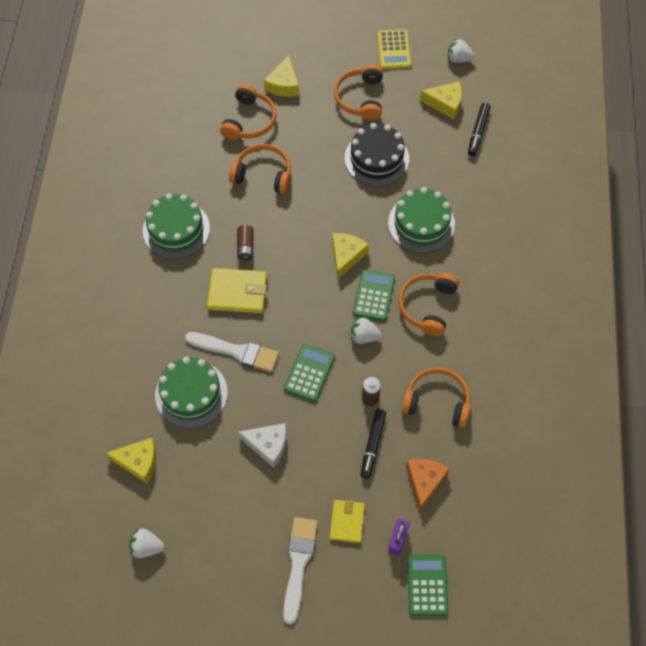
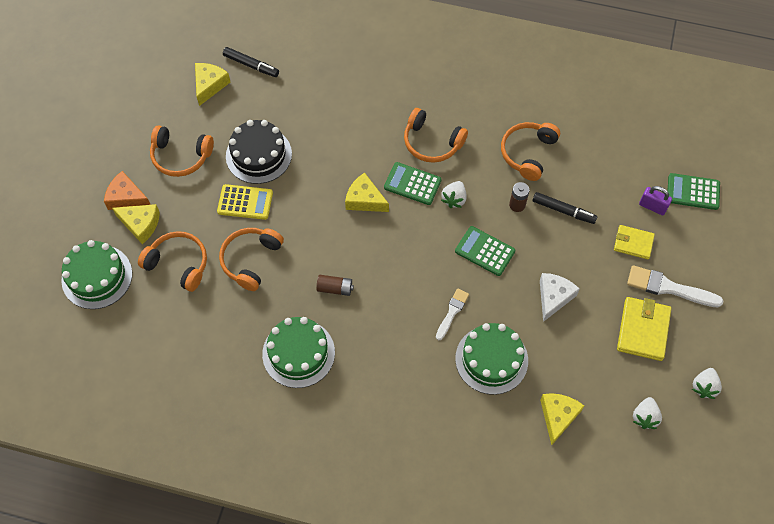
camera: 80 degrees left, 0 degrees up
white brush [185,332,279,372] -> white brush [436,288,469,340], size x0.61
yellow wallet [207,268,267,313] -> yellow wallet moved to [617,297,671,361]
yellow calculator [378,30,411,69] -> yellow calculator moved to [217,184,273,220]
green cake [388,187,455,253] -> green cake moved to [61,240,132,309]
orange cheese [406,459,450,511] -> orange cheese moved to [104,171,151,210]
white strawberry [448,38,475,63] -> white strawberry moved to [692,368,722,399]

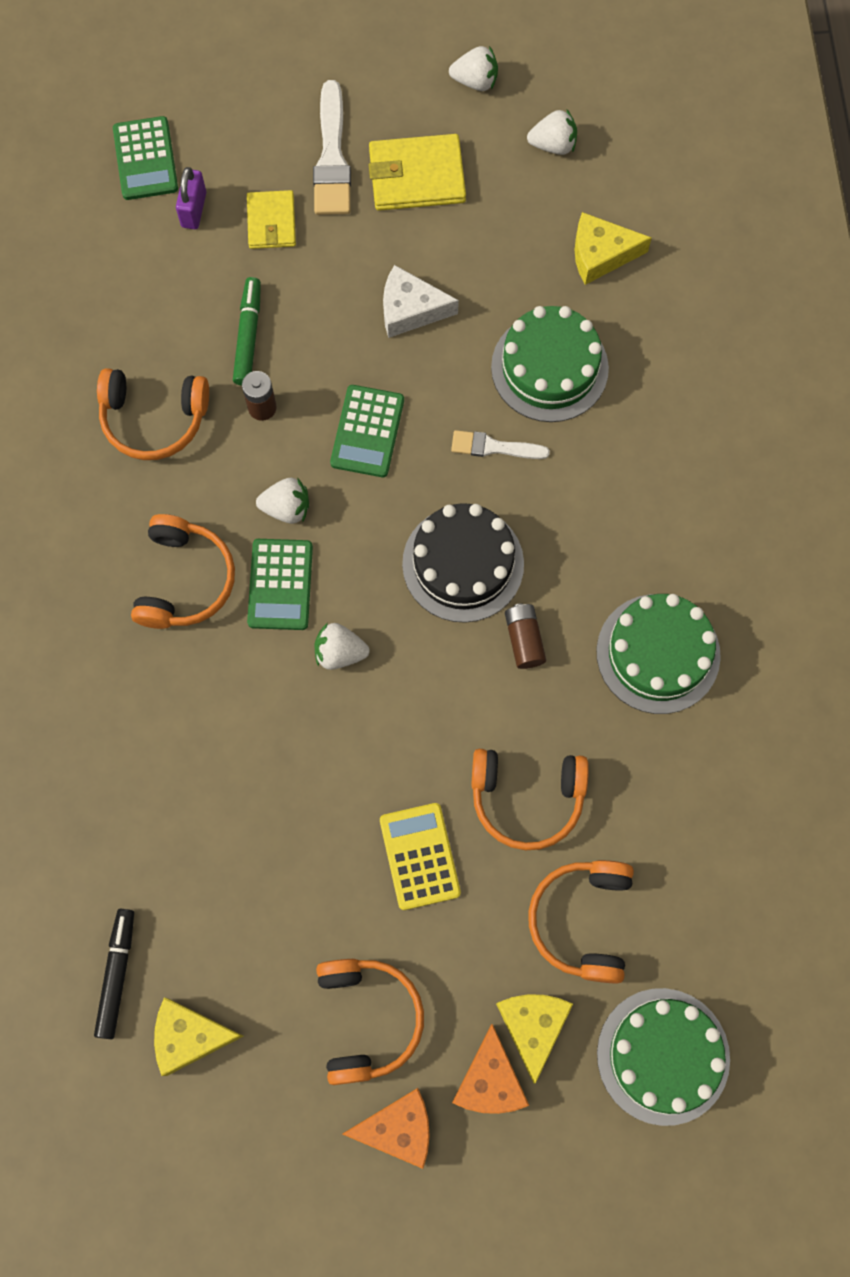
camera: 110 degrees left, 10 degrees up
black cake [226,120,292,184] -> black cake moved to [402,503,524,623]
yellow cheese [345,173,389,212] -> white strawberry [315,623,370,670]
black marker [533,192,597,224] -> green marker [233,277,261,386]
none -> orange cheese [343,1088,430,1169]

